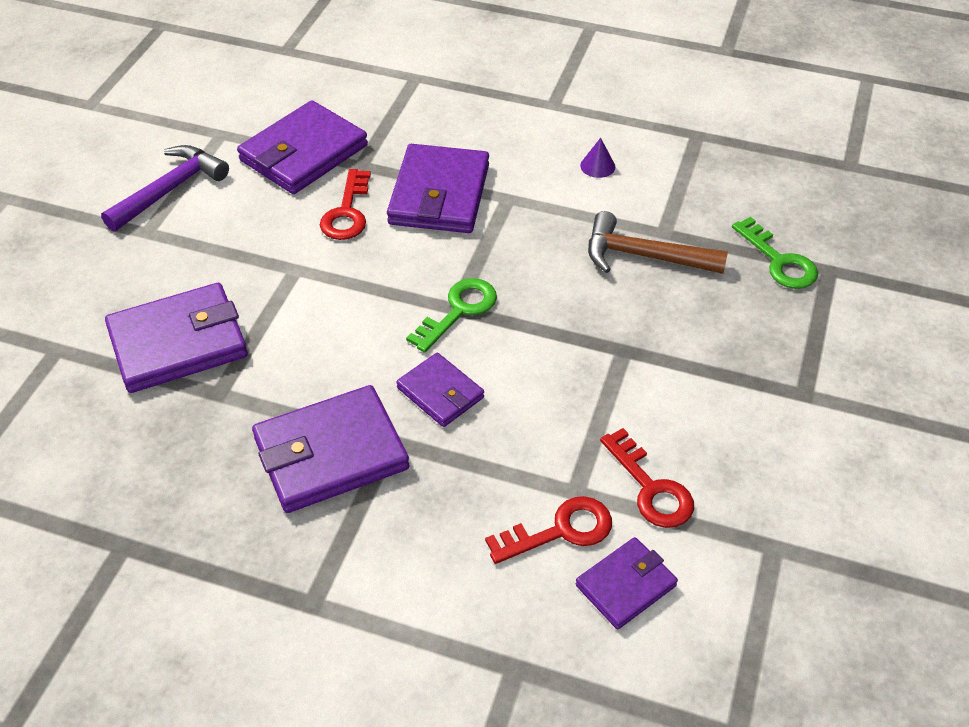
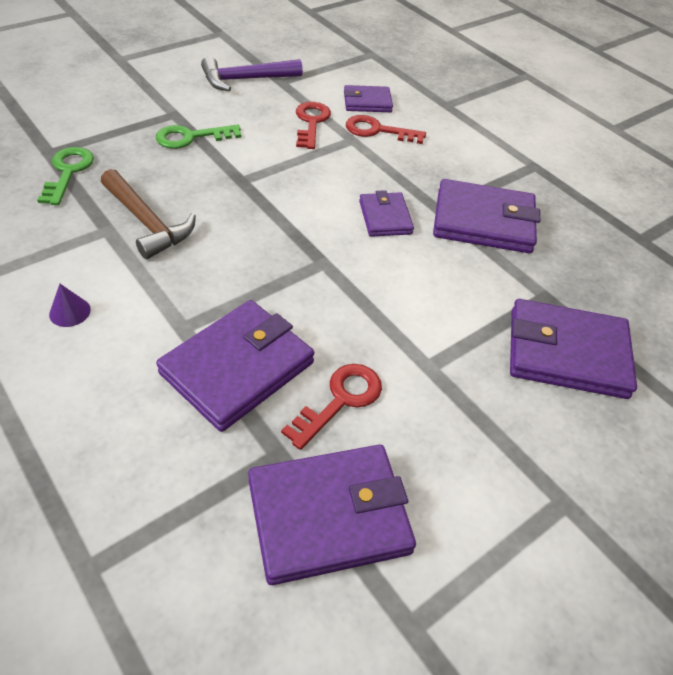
camera: 150 degrees left, 0 degrees up
purple hammer [101,145,229,232] -> purple hammer moved to [201,56,303,91]
green key [406,278,497,353] -> green key moved to [156,125,242,149]

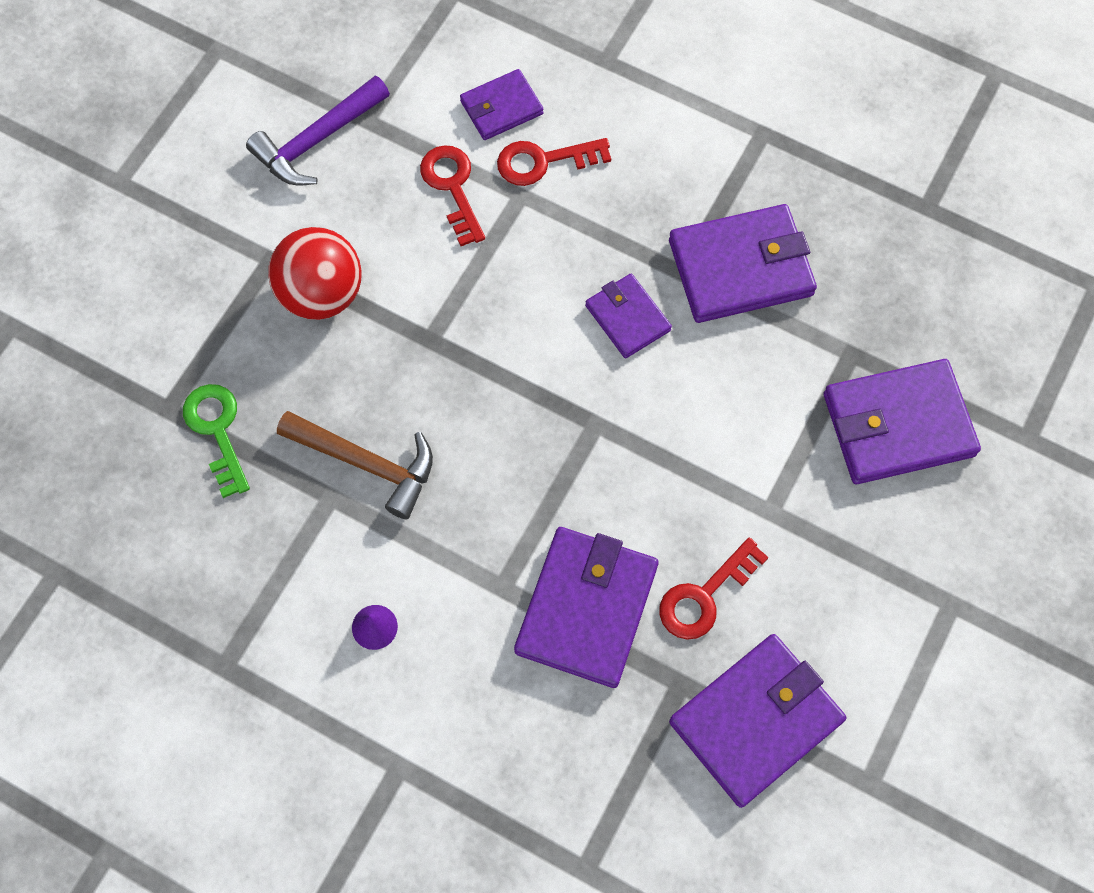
camera: 20 degrees left, 20 degrees up
green key [156,125,242,149] -> red ball [268,227,362,320]
red key [281,364,382,450] -> red key turned 150 degrees counterclockwise [659,537,769,640]

